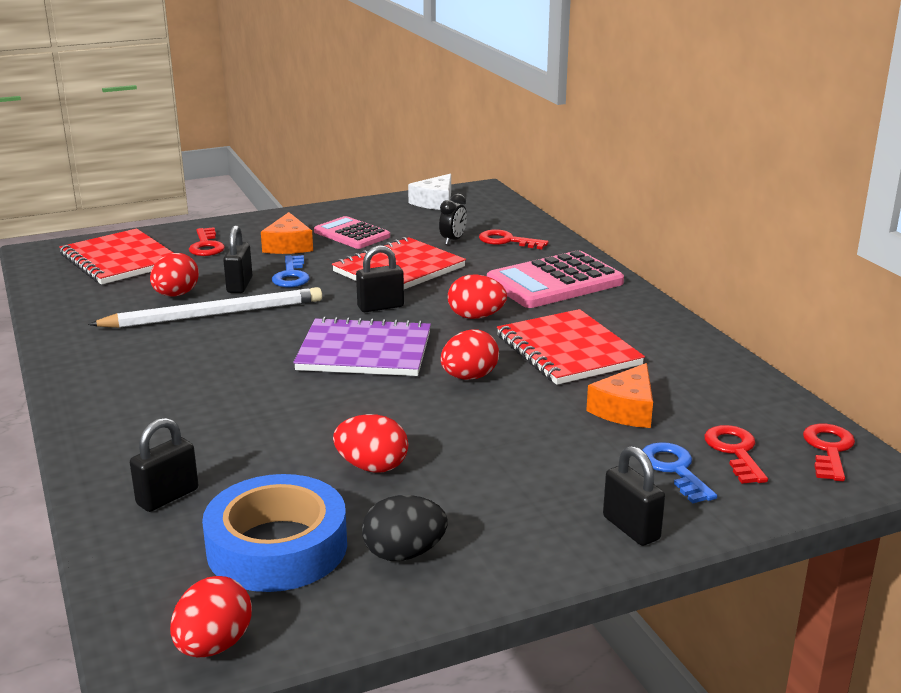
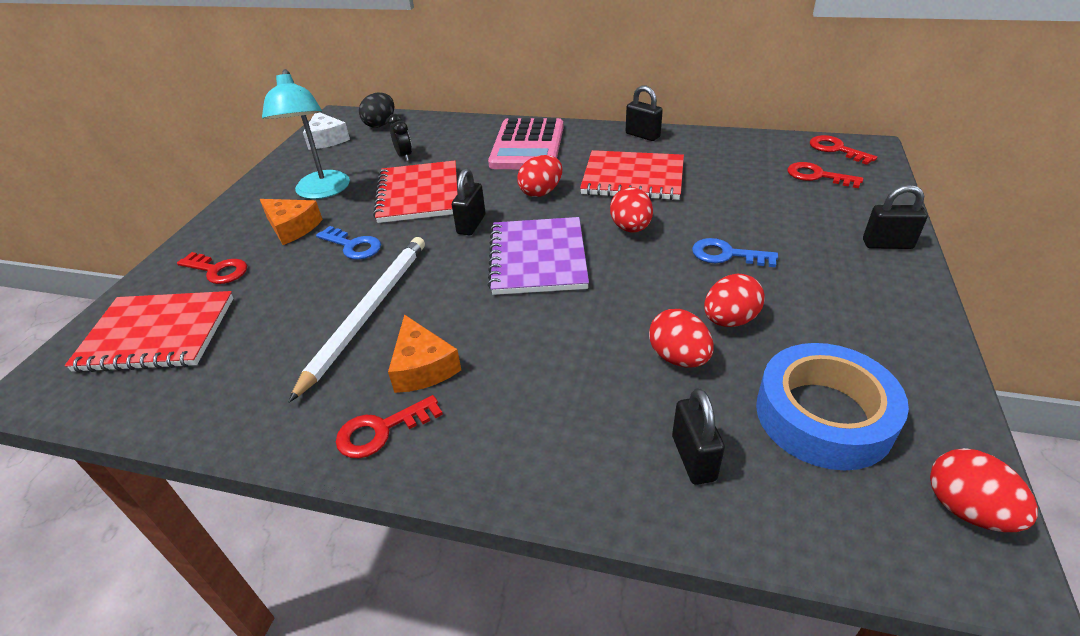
camera: 50 degrees left, 15 degrees up
red egg [150,253,199,296] -> red egg moved to [649,309,714,367]
black padlock [223,225,252,293] -> black padlock moved to [626,86,663,141]
purple notebook [293,316,431,376] -> purple notebook turned 45 degrees counterclockwise [488,217,589,295]
pink calculator [314,216,390,249] -> turquoise lamp [262,69,350,199]
black egg [362,495,448,561] -> black egg moved to [359,92,394,128]
red key [479,229,549,249] -> red key moved to [336,395,443,458]
orange cheese [586,363,653,428] -> orange cheese moved to [388,314,461,393]
blue key [642,442,717,504] -> blue key moved to [692,238,778,267]

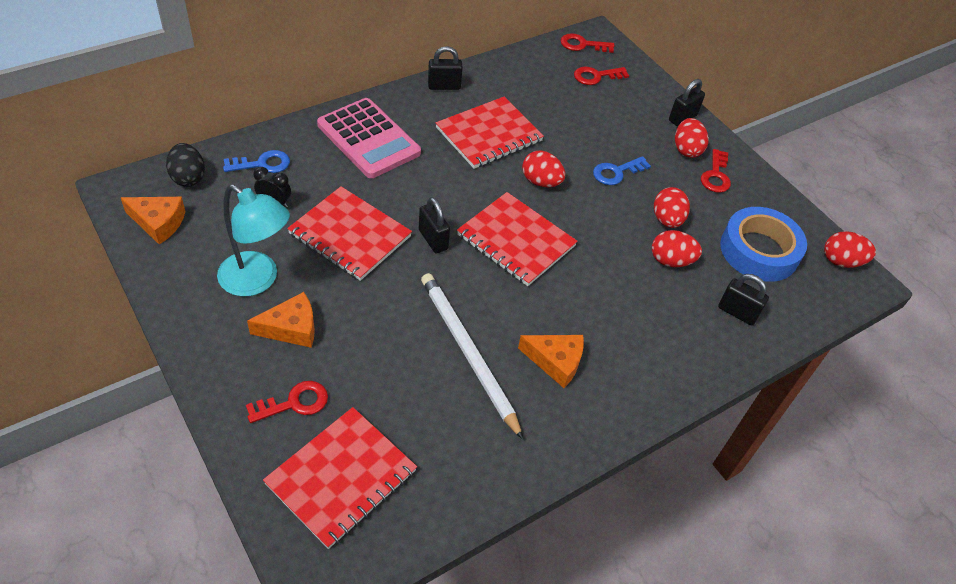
camera: 55 degrees left, 10 degrees up
white cheese [303,112,350,150] -> orange cheese [121,197,185,244]
blue key [316,226,381,260] -> blue key moved to [223,150,290,173]
red key [336,395,443,458] -> red key moved to [701,149,731,193]
purple notebook [488,217,589,295] -> red notebook [457,192,578,286]
red egg [517,155,562,197] -> red egg moved to [675,118,709,158]

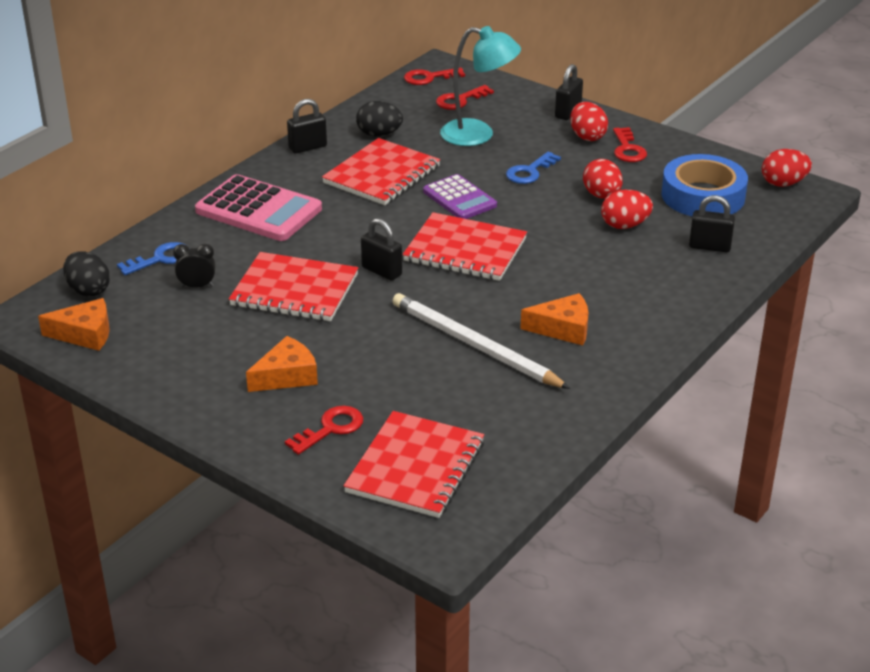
camera: 15 degrees left, 15 degrees down
turquoise lamp [217,184,290,296] -> turquoise lamp moved to [440,26,521,146]
red egg [522,150,565,187] -> purple calculator [423,174,497,219]
none -> black egg [356,101,403,136]

